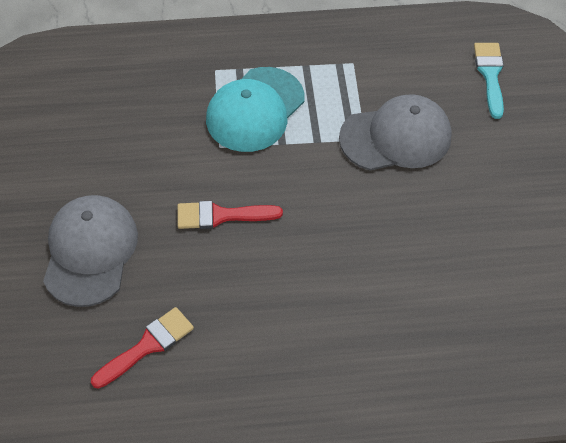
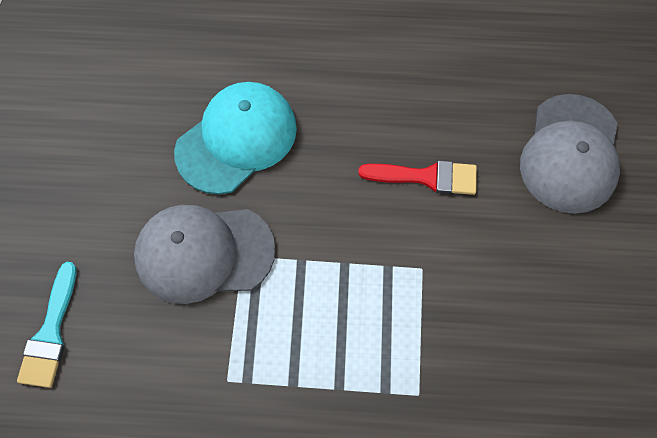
camera: 170 degrees left, 10 degrees up
red brush [91,307,194,389] -> none
turquoise cap [206,67,304,152] -> turquoise cap moved to [174,82,297,194]

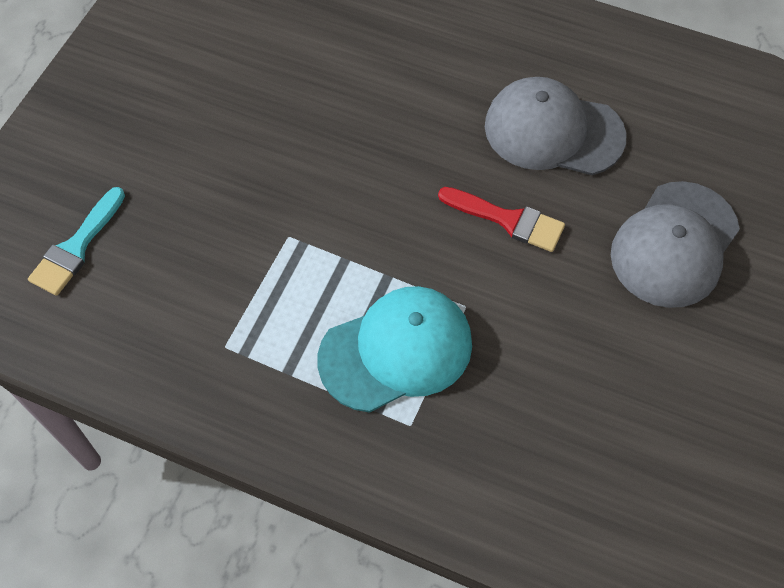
camera: 20 degrees right, 5 degrees down
grey cap [134,205,276,304] -> grey cap moved to [485,77,627,175]
turquoise cap [174,82,297,194] -> turquoise cap moved to [318,286,472,412]

